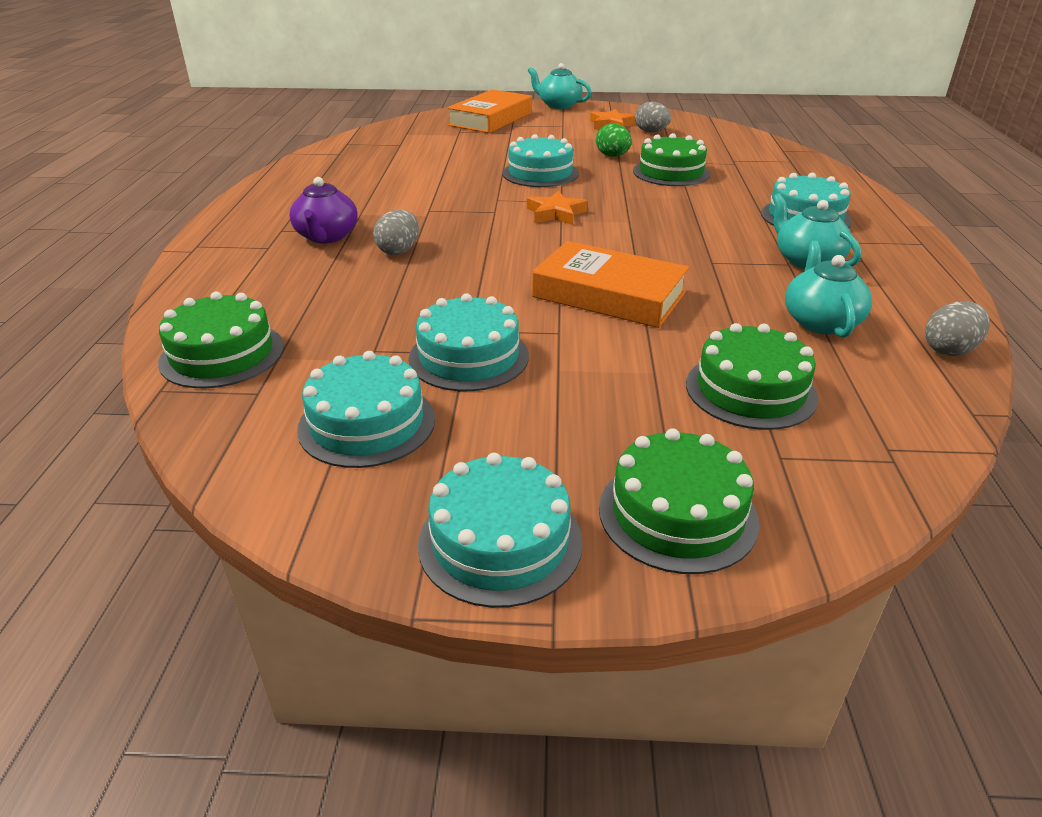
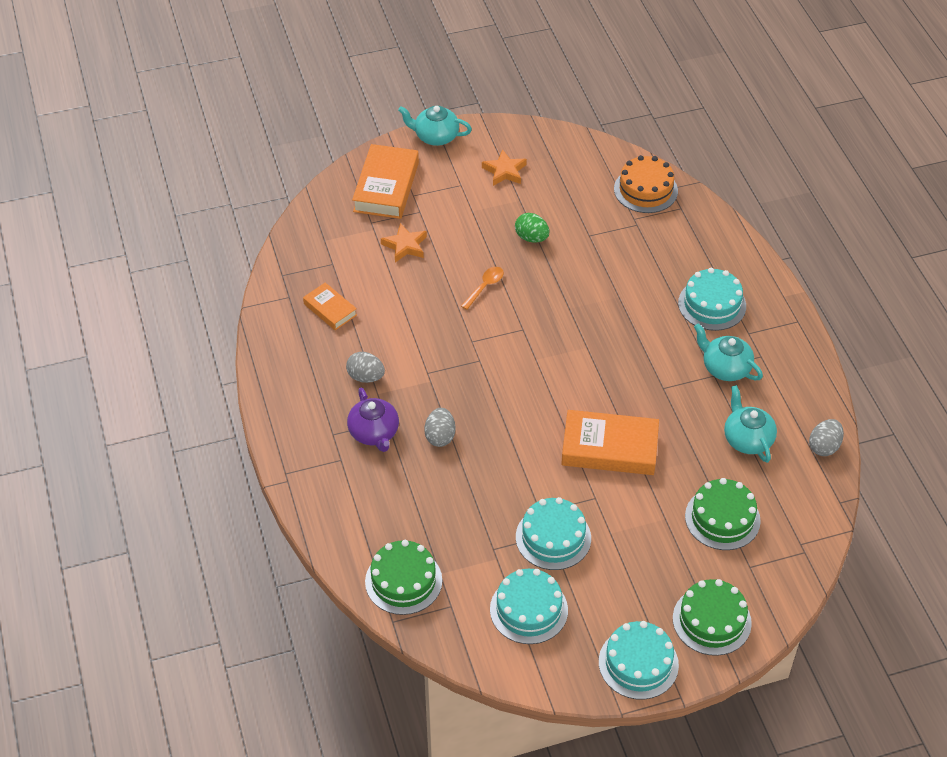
camera: 20 degrees left, 15 degrees up
turquoise cake [502,134,579,187] -> orange spoon [461,267,504,310]
orange star [527,191,588,225] -> orange star moved to [381,223,427,262]
green cake [633,133,710,186] -> none
grey egg [635,102,671,132] -> grey egg moved to [346,352,385,383]
none -> orange book [303,283,357,330]
none -> orange cake [614,155,678,213]

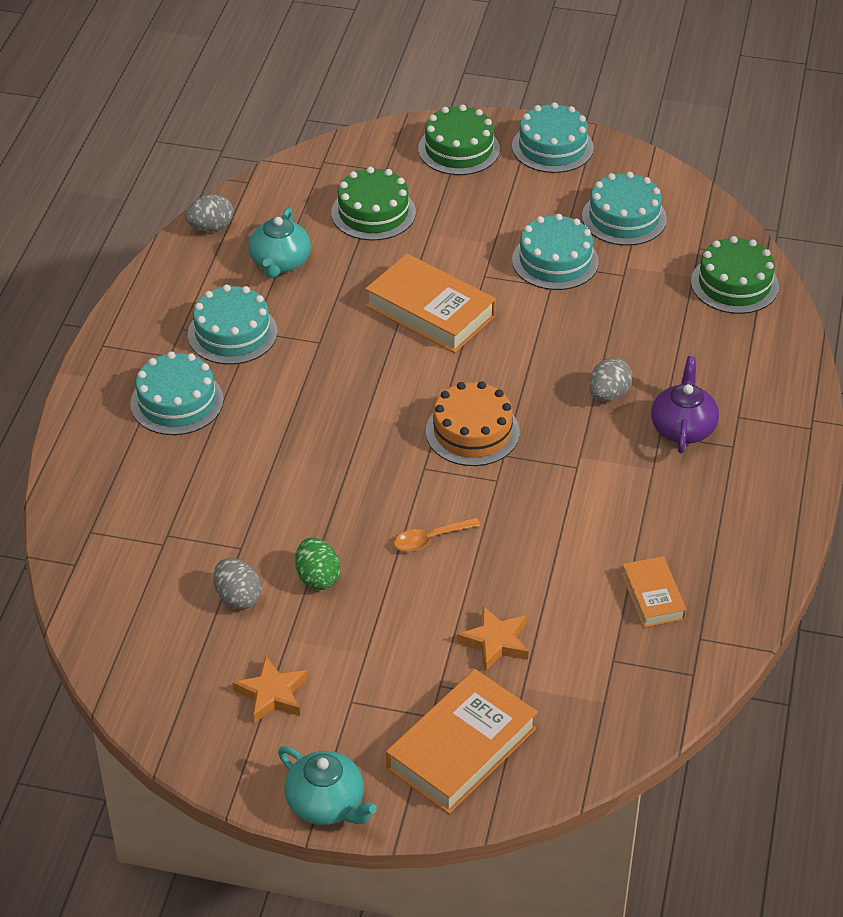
camera: 150 degrees left, 5 degrees down
grey egg [346,352,385,383] -> grey egg moved to [214,558,262,609]
orange cake [614,155,678,213] -> orange cake moved to [426,381,520,466]
turquoise teapot [694,323,763,381] -> turquoise cake [188,285,278,365]

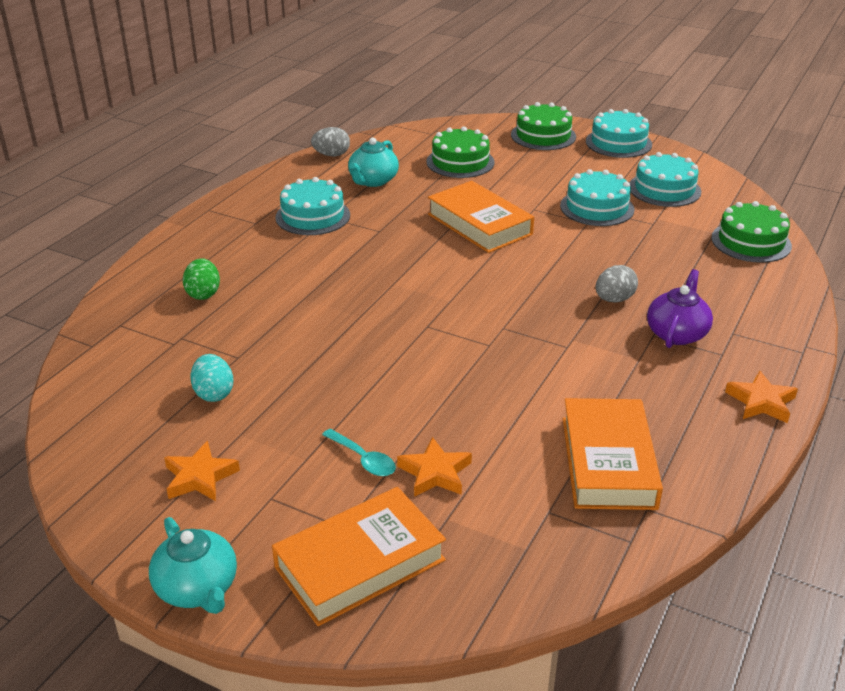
camera: 15 degrees right, 10 degrees down
turquoise cake [130,352,224,435] -> none
grey egg [214,558,262,609] -> turquoise egg [191,354,233,402]
green egg [295,537,340,590] -> green egg moved to [183,258,220,300]
orange spoon [394,517,481,552] -> none
orange cake [426,381,520,466] -> none
orange book [621,556,686,627] -> orange book [563,398,663,510], size x1.78
none -> turquoise spoon [322,429,396,476]
none -> orange star [725,370,798,423]

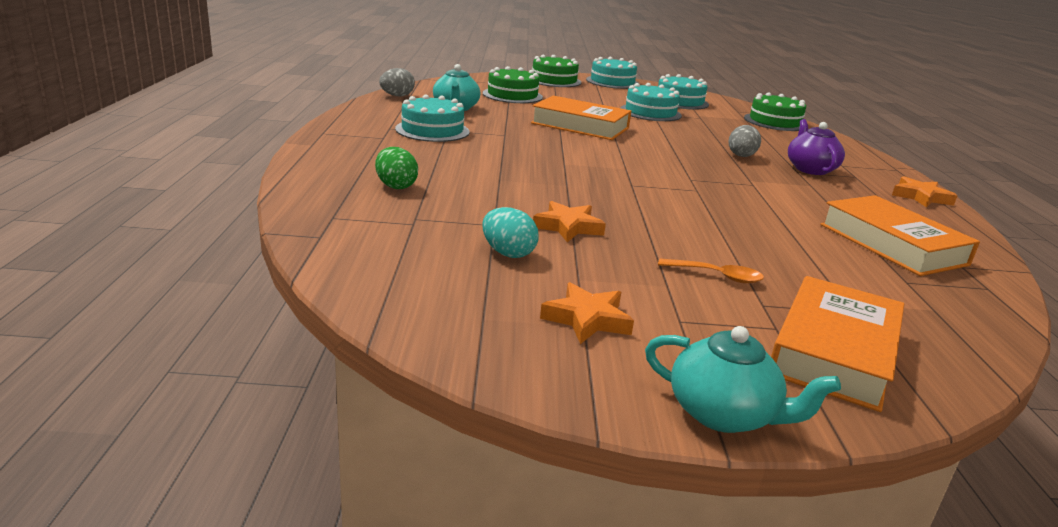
camera: 30 degrees left, 10 degrees down
turquoise spoon [322,429,396,476] -> orange spoon [658,258,764,284]
orange star [397,437,472,497] -> orange star moved to [533,201,606,242]

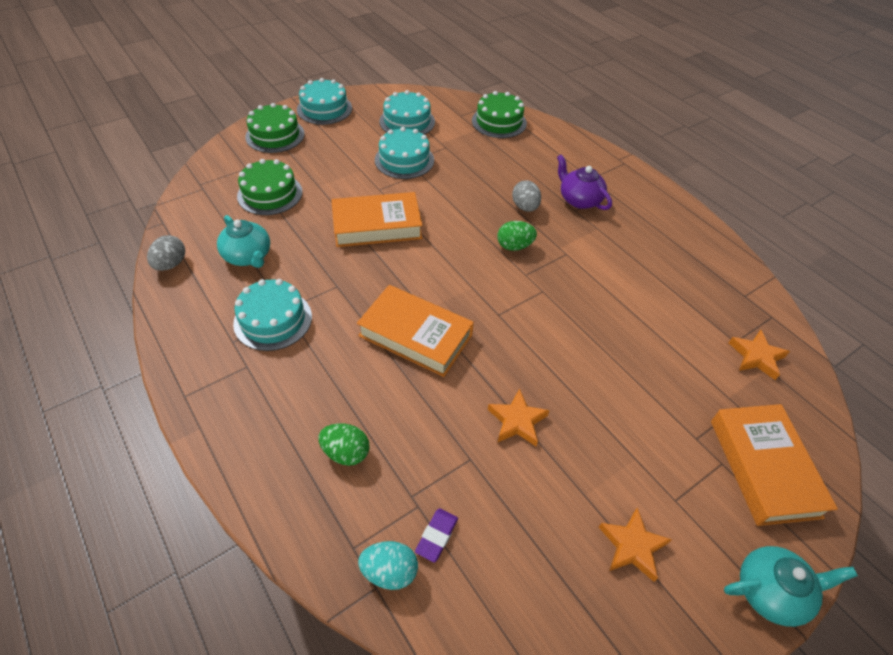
camera: 35 degrees left, 25 degrees up
turquoise egg [483,207,539,258] -> turquoise egg moved to [358,541,418,590]
orange spoon [658,258,764,284] -> none
orange book [820,195,980,276] -> orange book moved to [357,285,474,377]
orange star [892,176,957,207] -> orange star moved to [729,330,790,380]
none -> purple eraser [415,508,458,563]
none -> green egg [497,221,537,251]

